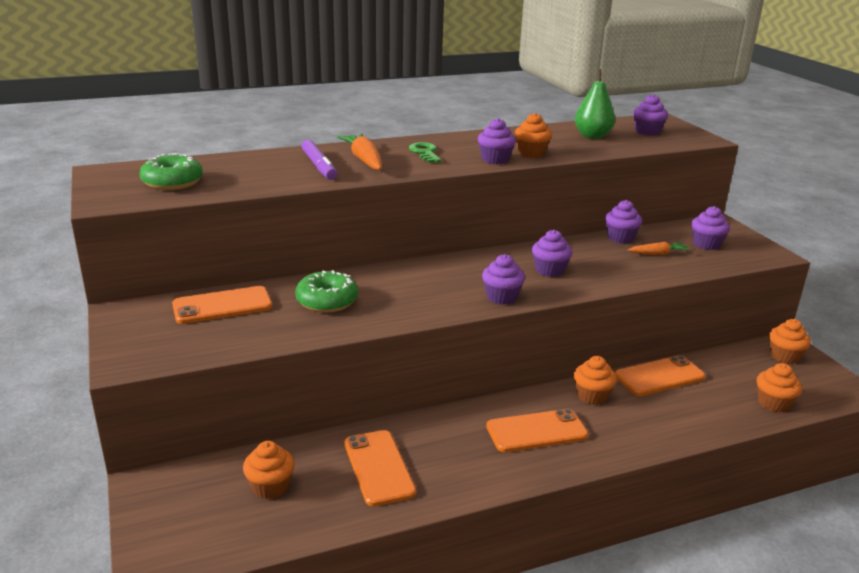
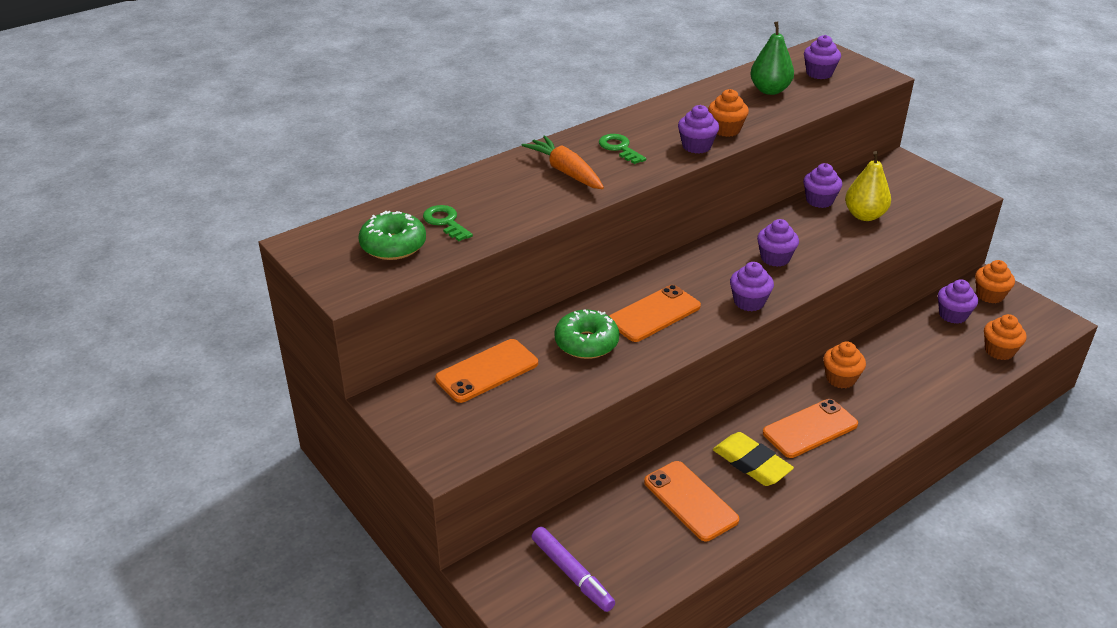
camera: 15 degrees left, 10 degrees up
orange cupcake [243,441,295,499] -> none
purple marker [301,140,337,180] -> purple marker moved to [532,527,615,612]
orange phone [615,355,706,396] -> orange phone moved to [609,285,701,342]
orange carrot [628,242,690,255] -> yellow pear [845,151,891,221]
purple cupcake [691,206,730,250] -> purple cupcake moved to [938,279,978,324]
none -> green key [423,205,473,241]
none -> yellow eraser [713,432,794,486]

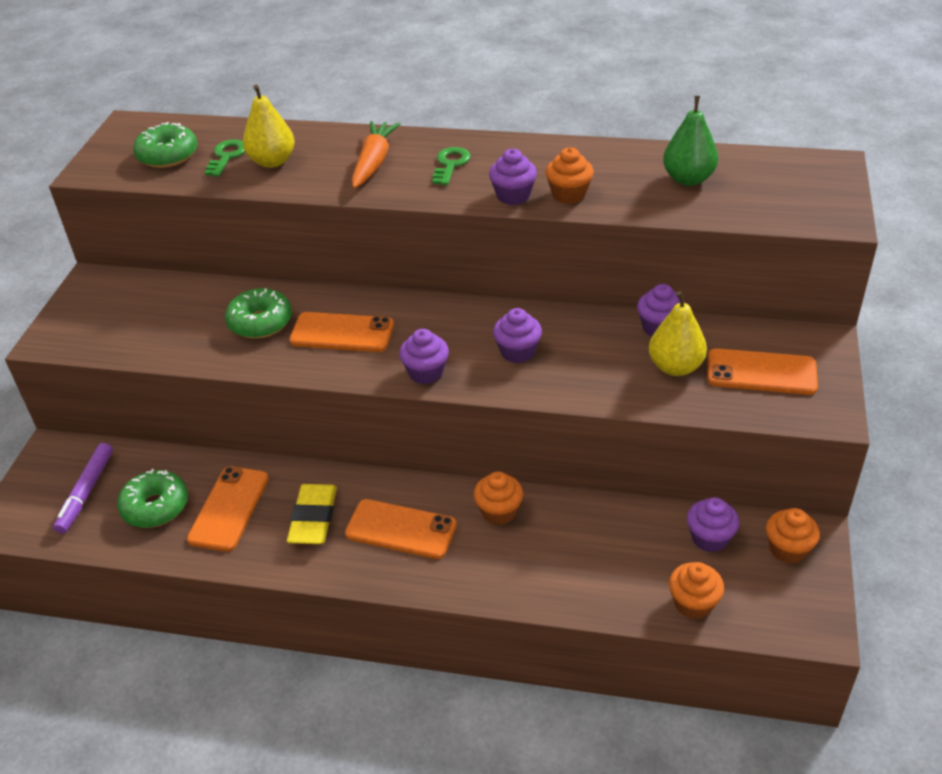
camera: 50 degrees right, 5 degrees up
orange phone [435,339,538,403] -> orange phone moved to [707,348,818,395]
purple cupcake [804,35,841,79] -> none
none -> green donut [117,469,188,528]
none -> yellow pear [243,85,295,168]

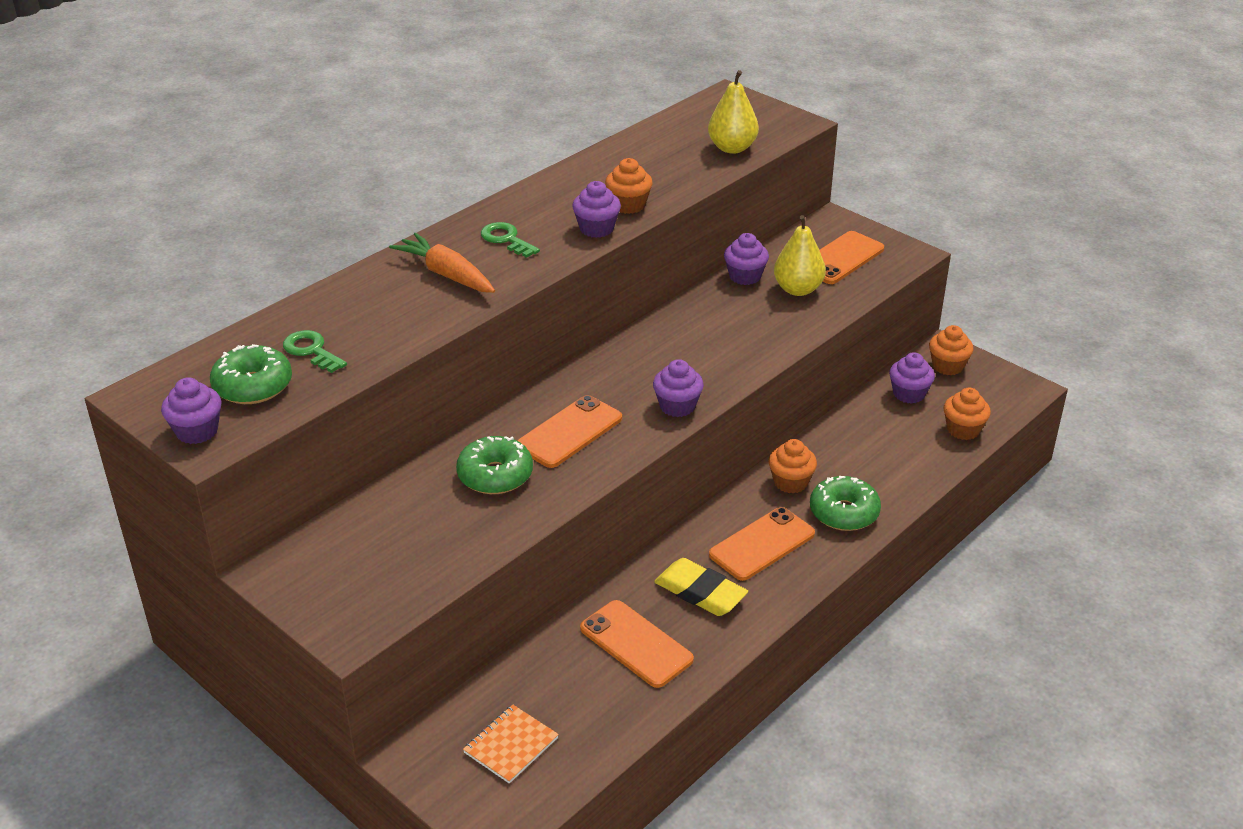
camera: 60 degrees left, 5 degrees down
purple marker [53,443,113,534] -> orange notebook [463,705,559,784]
green donut [117,469,188,528] -> green donut moved to [810,476,881,531]
yellow pear [243,85,295,168] -> yellow pear moved to [708,70,759,154]
purple cupcake [493,308,542,363] -> purple cupcake moved to [161,377,222,444]
green pear [663,96,718,186] -> none

